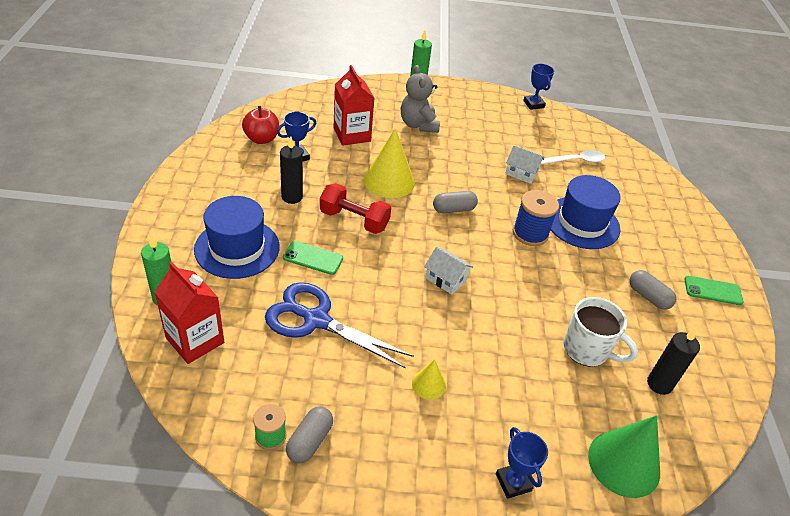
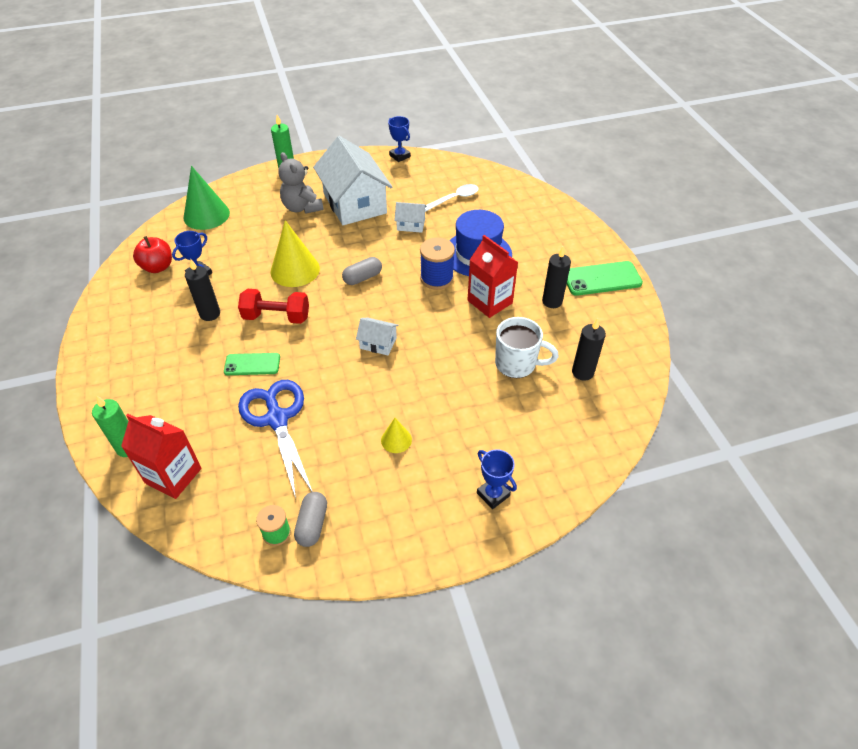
camera: 15 degrees left, 5 degrees up
blue hat [194,196,280,279] -> none
blue scissors [265,282,414,369] -> blue scissors turned 60 degrees clockwise [238,380,312,498]
red carton [333,65,374,146] -> red carton moved to [468,235,518,318]
green cone [588,415,660,498] -> green cone moved to [183,166,230,230]
grey capsule [629,270,676,310] -> black candle [542,247,571,308]
green phone [684,276,743,305] -> green phone [567,261,643,296], size x1.55
none -> white house [313,136,393,225]

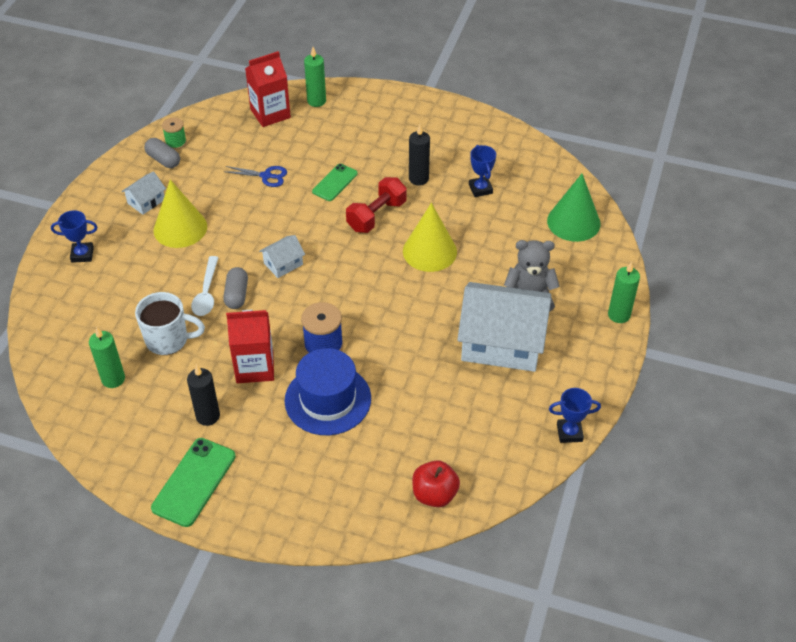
camera: 125 degrees right, 0 degrees up
red apple [133,236,172,273] -> red apple moved to [412,460,460,507]
blue scissors [238,380,312,498] -> blue scissors [223,166,287,187], size x0.52
grey capsule [342,257,382,285] -> grey capsule moved to [223,267,248,309]
yellow cone [381,418,412,453] -> yellow cone [154,179,207,248], size x1.96
white house [394,202,427,233] -> white house moved to [121,171,166,215]
white spoon [425,184,478,212] -> white spoon moved to [191,256,219,316]
white mug [495,317,559,378] -> white mug turned 135 degrees counterclockwise [135,292,205,355]
black candle [572,318,606,381] -> green candle [89,327,125,388]

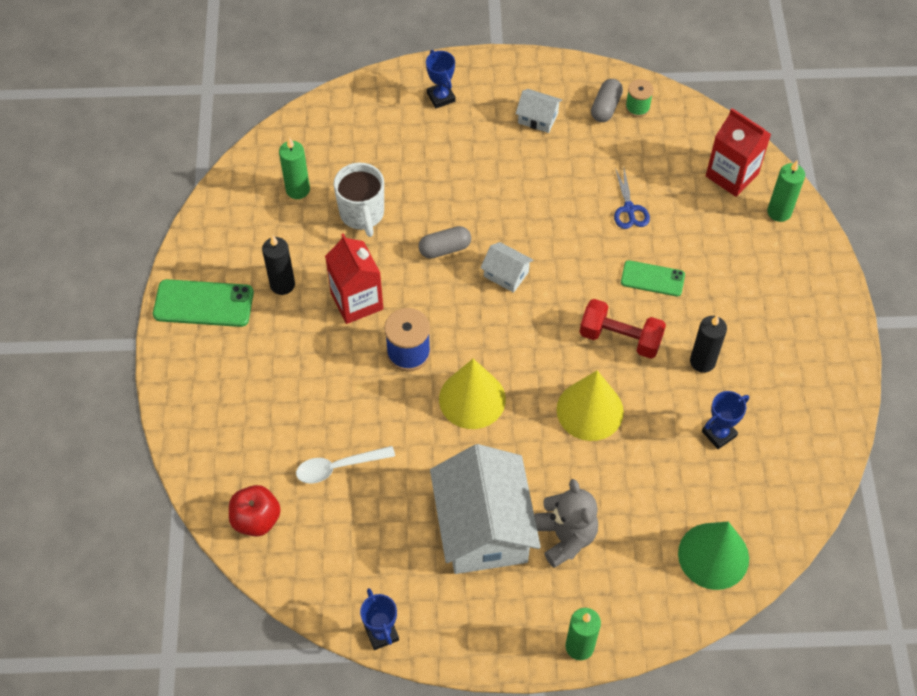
camera: 70 degrees right, 10 degrees up
yellow cone [154,179,207,248] -> yellow cone moved to [439,359,506,429]
white spoon [191,256,219,316] -> white spoon moved to [296,446,395,484]
blue hat [285,348,371,435] -> none

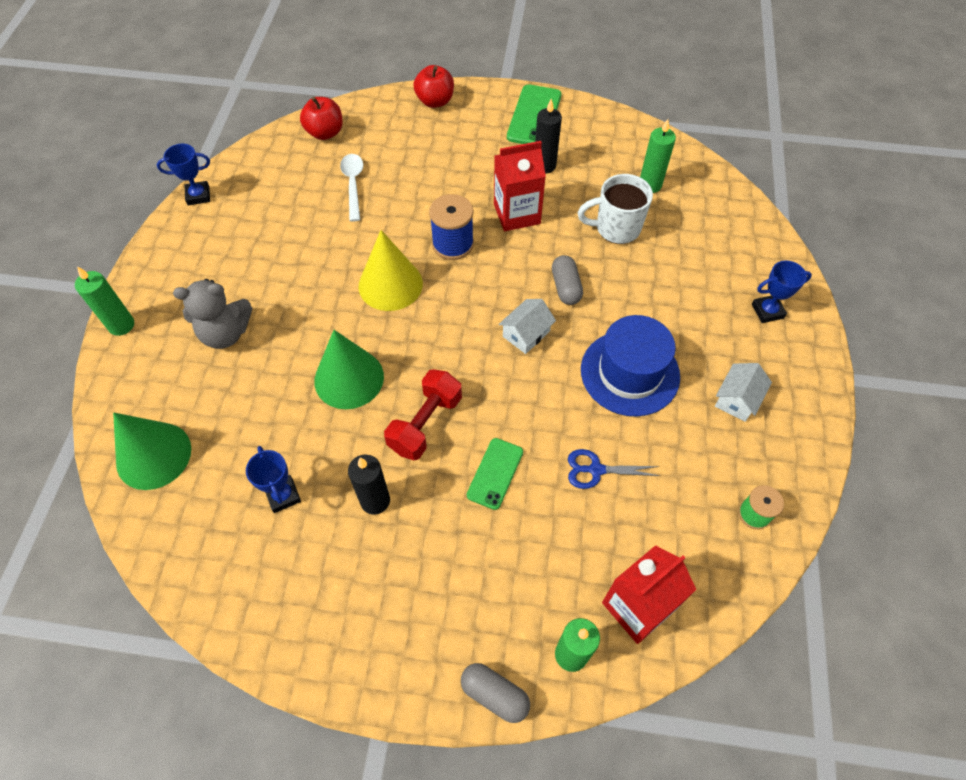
camera: 100 degrees right, 0 degrees up
white house [430,444,541,574] -> none
yellow cone [556,370,624,441] -> green cone [314,330,384,409]
grey capsule [591,79,623,122] -> grey capsule moved to [461,663,530,723]
none -> red apple [413,65,454,108]
none -> blue hat [581,315,680,417]

